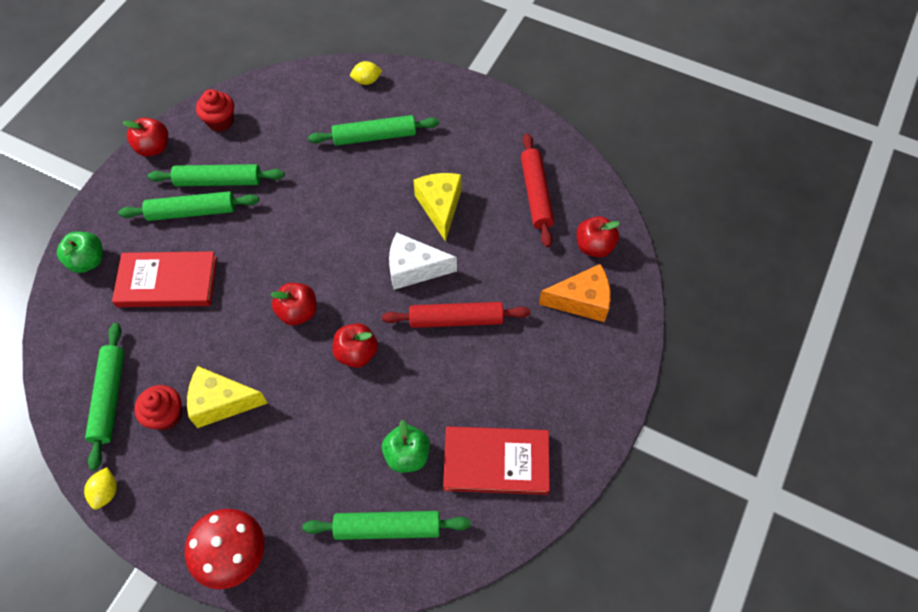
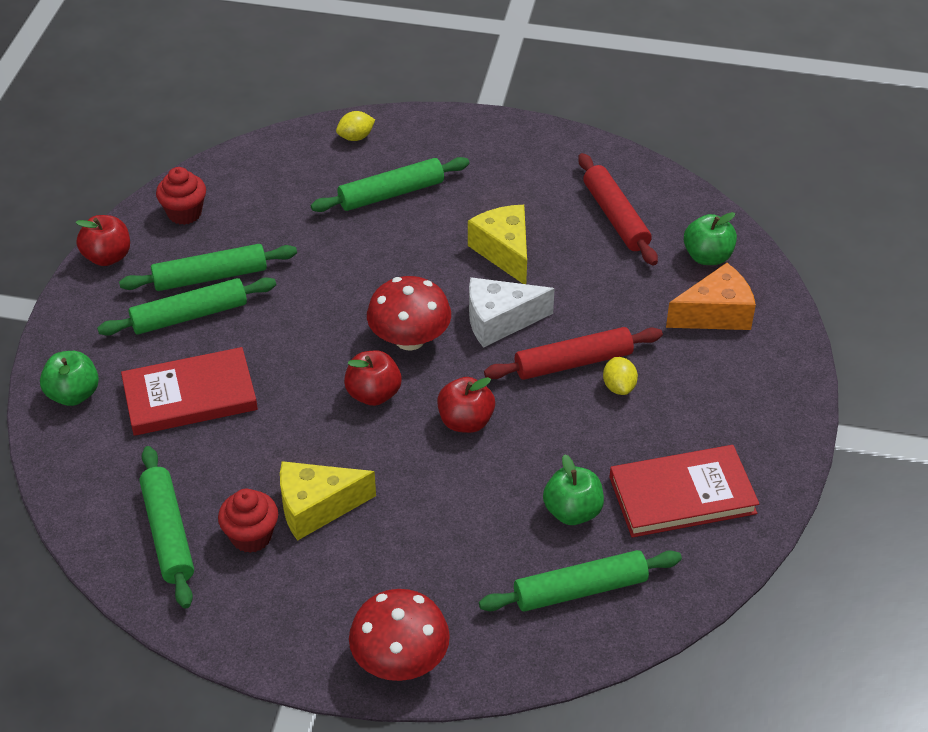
camera: 15 degrees left, 15 degrees down
yellow lemon [84,467,117,510] -> yellow lemon moved to [603,357,638,395]
red apple [577,216,620,258] -> green apple [684,212,737,265]
none -> red mushroom [367,276,451,350]

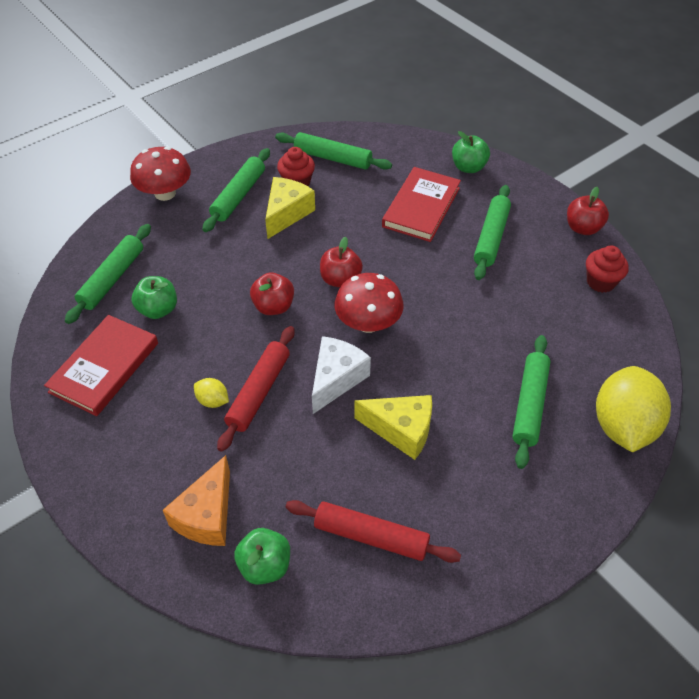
camera: 130 degrees right, 5 degrees up
green rolling pin [119,244,297,291] -> green rolling pin moved to [203,148,270,232]
yellow lemon [336,111,375,141] -> yellow lemon [596,366,671,453], size x2.32

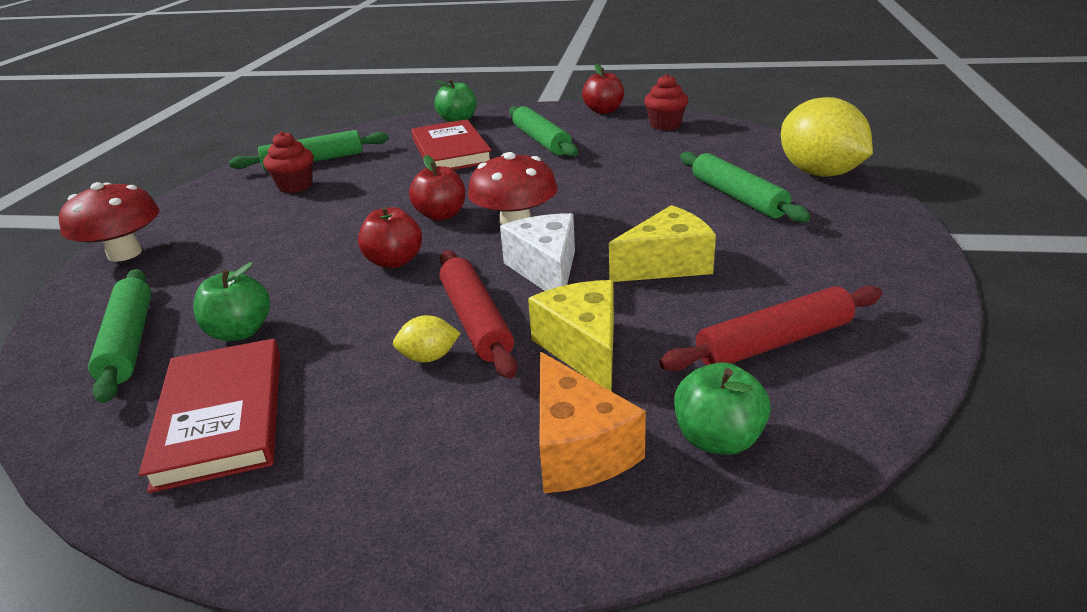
camera: 40 degrees left, 20 degrees down
green rolling pin [203,148,270,232] -> none
yellow cheese [265,177,315,239] -> yellow cheese moved to [528,280,614,391]

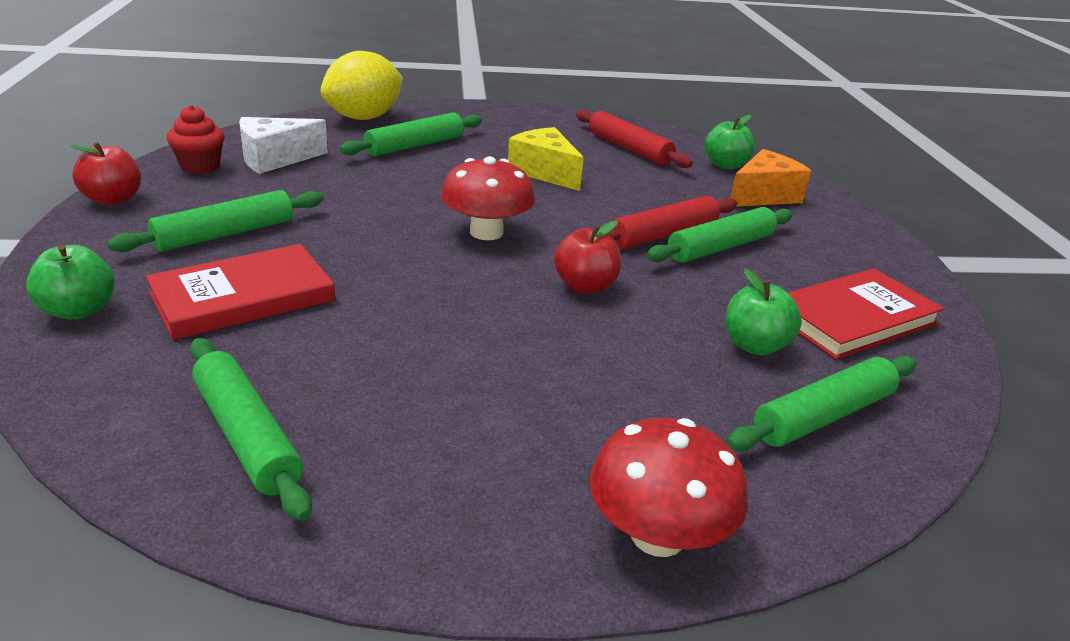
camera: 110 degrees left, 0 degrees up
red cupcake [263,131,314,193] -> none
yellow lemon [393,315,460,362] -> green rolling pin [646,207,793,263]
red apple [409,155,465,221] -> none
white cheese [500,213,575,291] -> white cheese moved to [239,117,328,174]
yellow cheese [528,280,614,391] -> none

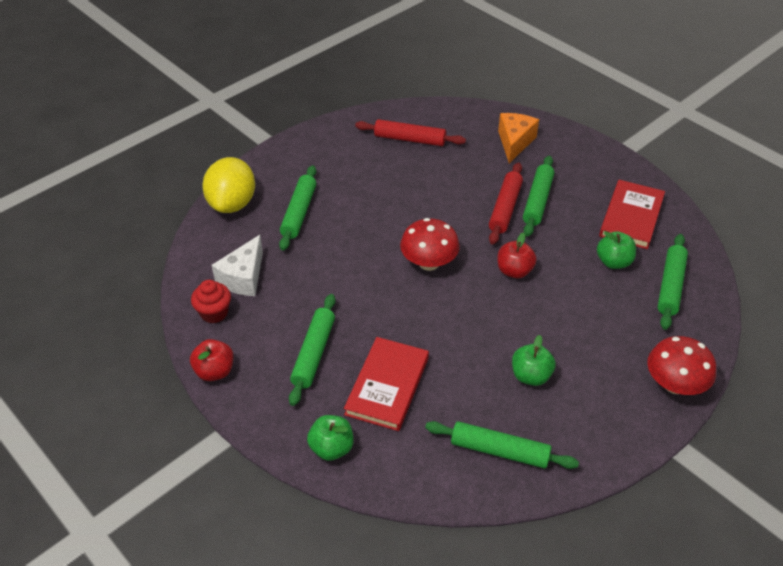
camera: 35 degrees left, 15 degrees up
yellow cheese [508,127,584,191] -> none
green apple [705,115,755,169] -> green apple moved to [512,335,556,386]

